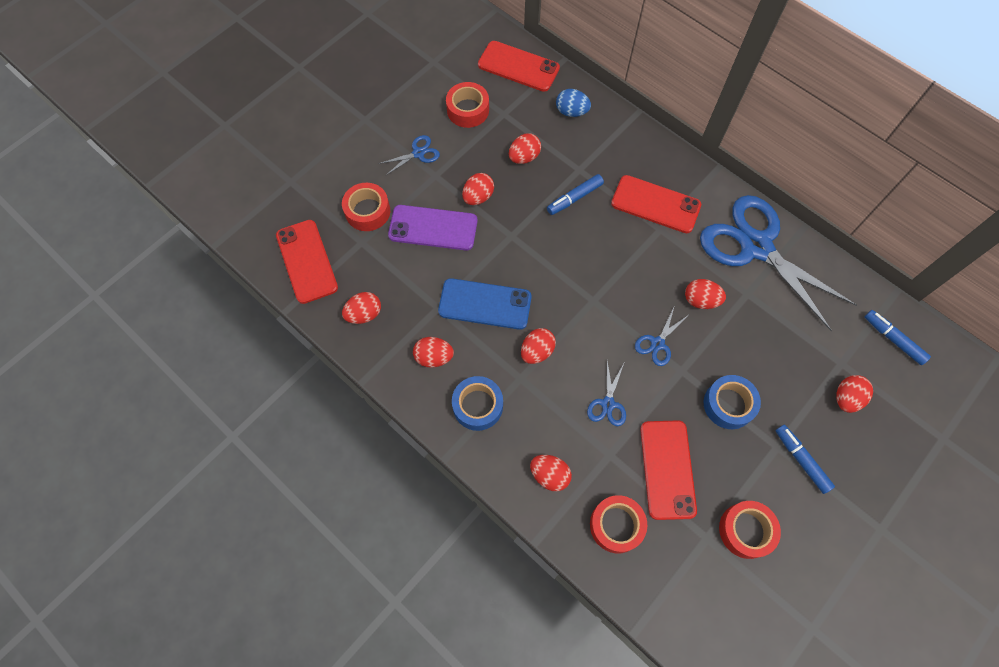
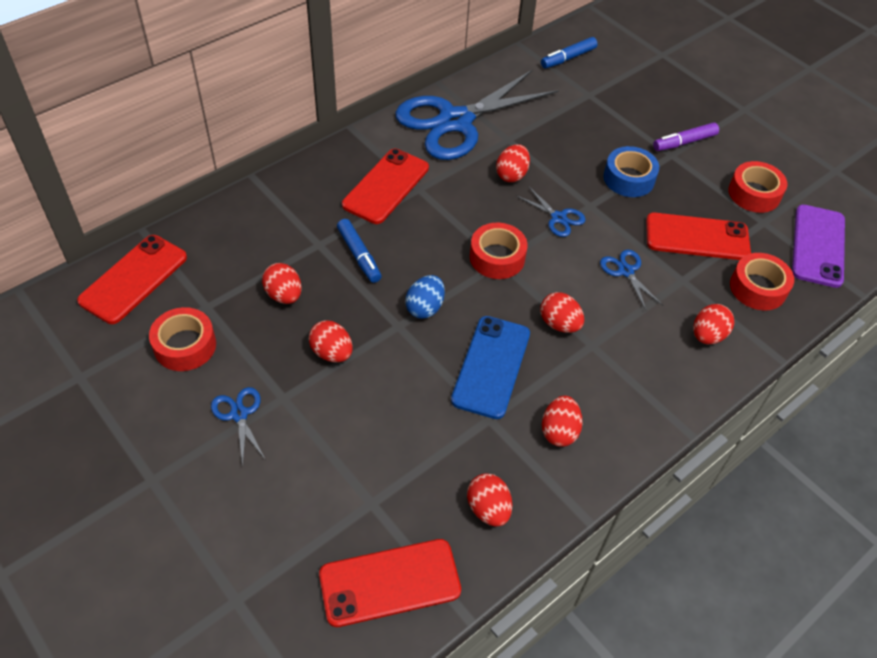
camera: 85 degrees left, 15 degrees down
red tape [342,183,390,231] -> red tape moved to [470,222,528,279]
purple phone [388,205,478,250] -> purple phone moved to [792,205,845,288]
blue tape [452,376,503,431] -> none
blue egg [556,89,591,117] -> blue egg moved to [405,275,445,319]
blue scissors [587,361,626,426] -> blue scissors turned 135 degrees counterclockwise [600,250,663,310]
blue marker [775,424,835,494] -> purple marker [653,122,719,151]
red egg [836,375,873,413] -> none

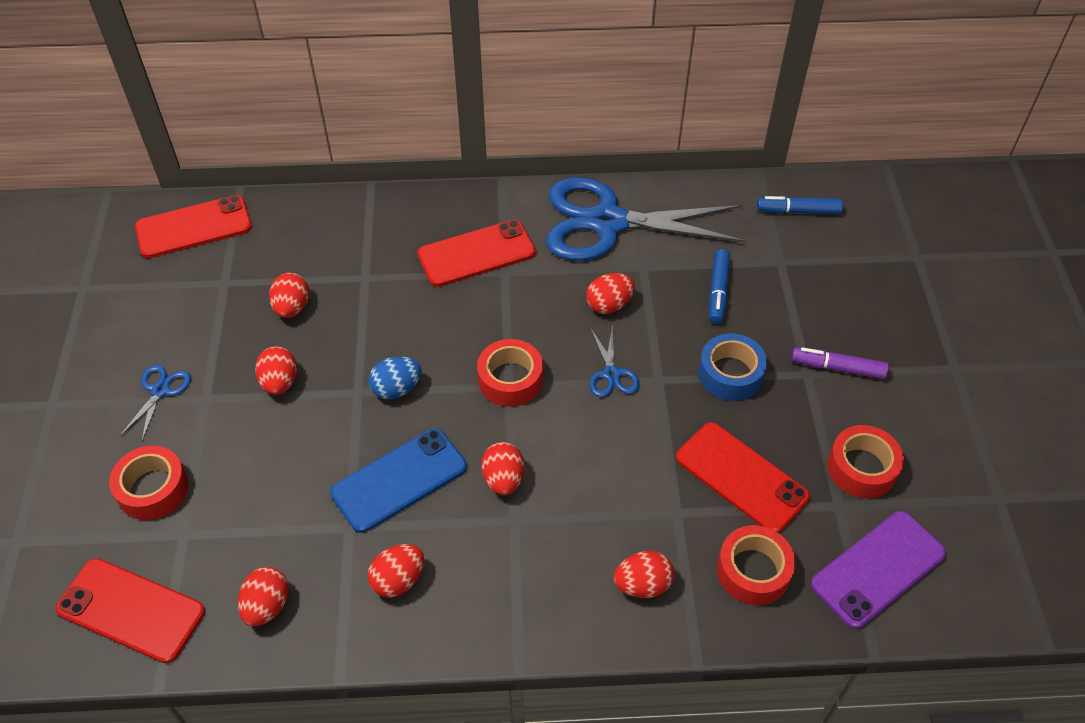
camera: 40 degrees right, 0 degrees up
red tape [149,307,216,371] -> red tape moved to [109,445,189,520]
blue marker [337,219,382,283] -> blue marker moved to [709,249,730,324]
blue scissors [600,250,663,310] -> none

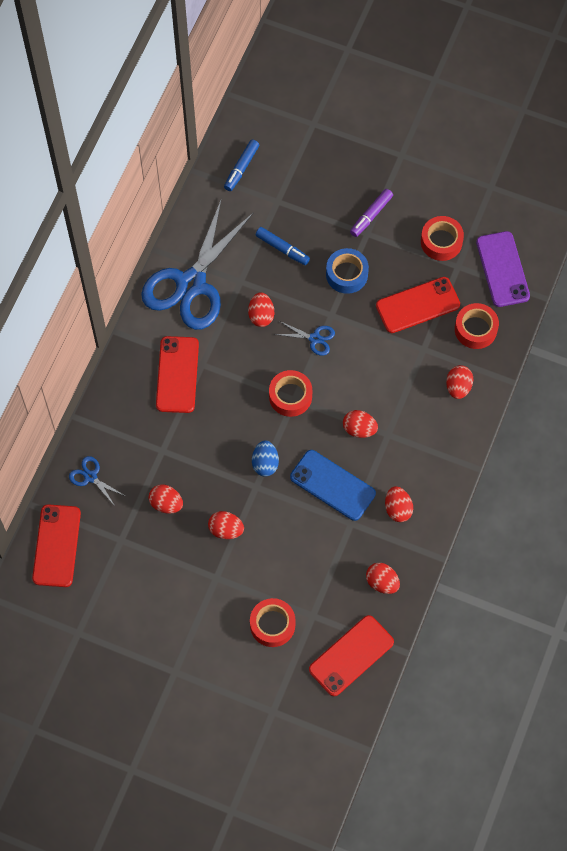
camera: 65 degrees left, 15 degrees up
blue scissors [120,365,191,441] -> blue scissors moved to [69,456,125,506]
blue phone [330,428,467,533] -> blue phone turned 45 degrees counterclockwise [290,450,376,521]

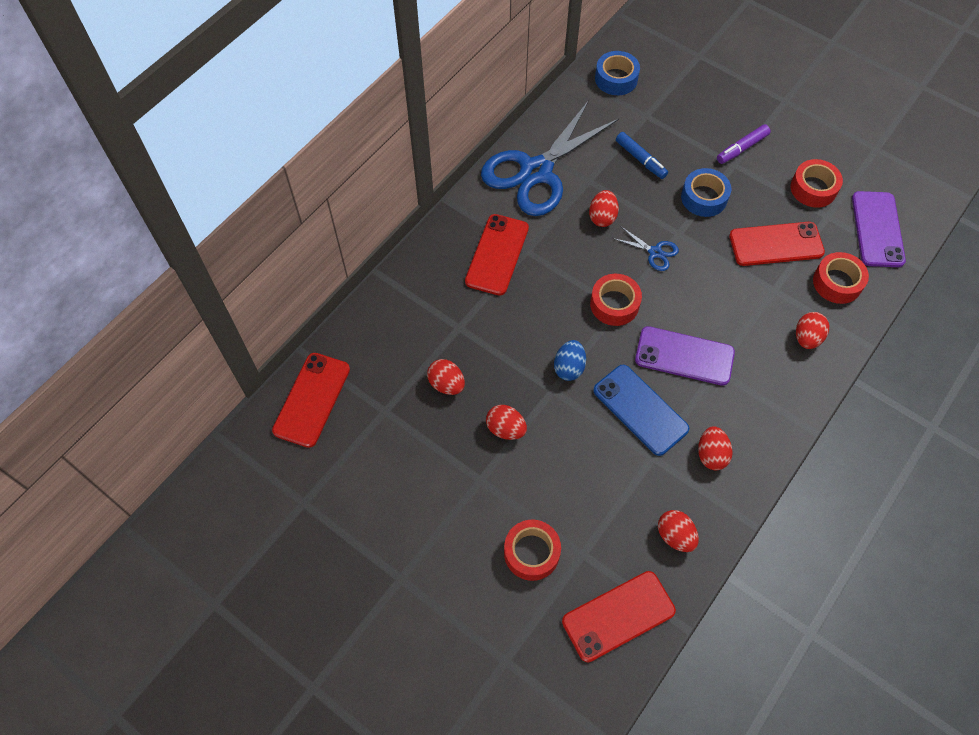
camera: 15 degrees right, 5 degrees down
blue scissors [69,456,125,506] -> none
blue marker [224,140,259,191] -> blue tape [595,51,640,95]
red egg [343,410,378,438] -> purple phone [635,326,735,386]

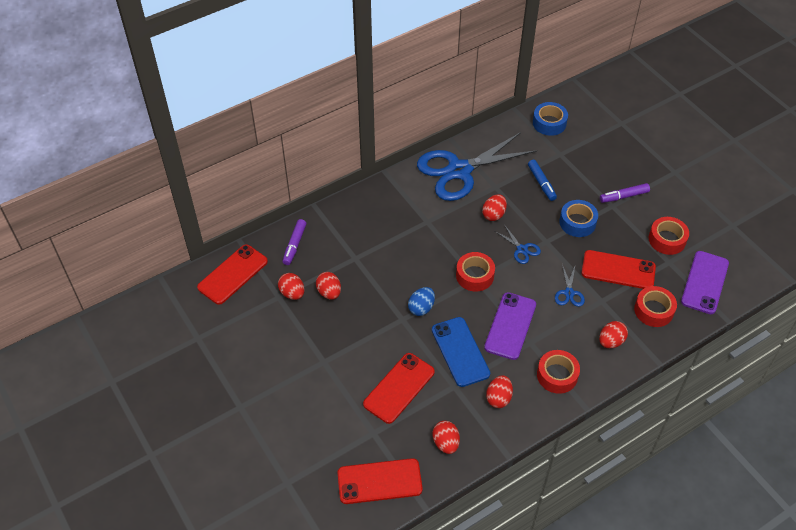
camera: 20 degrees right, 10 degrees down
red phone [465,214,529,296] -> red phone moved to [363,353,435,424]
red egg [486,405,527,440] -> red egg moved to [278,273,304,300]
red tape [504,520,561,581] -> red tape moved to [537,350,580,394]
purple phone [635,326,735,386] -> purple phone turned 75 degrees clockwise [484,292,536,360]
none -> purple marker [283,219,307,265]
none -> blue scissors [555,264,585,307]

